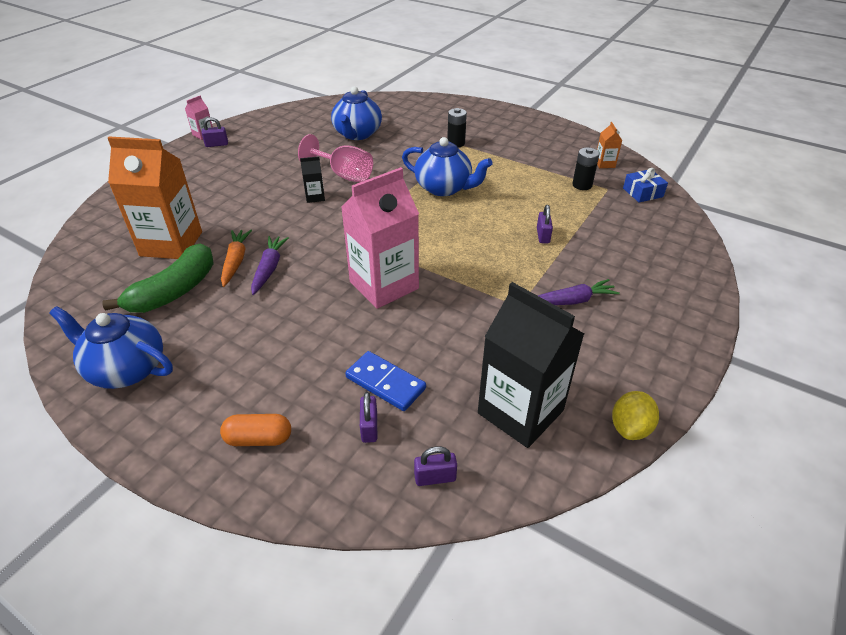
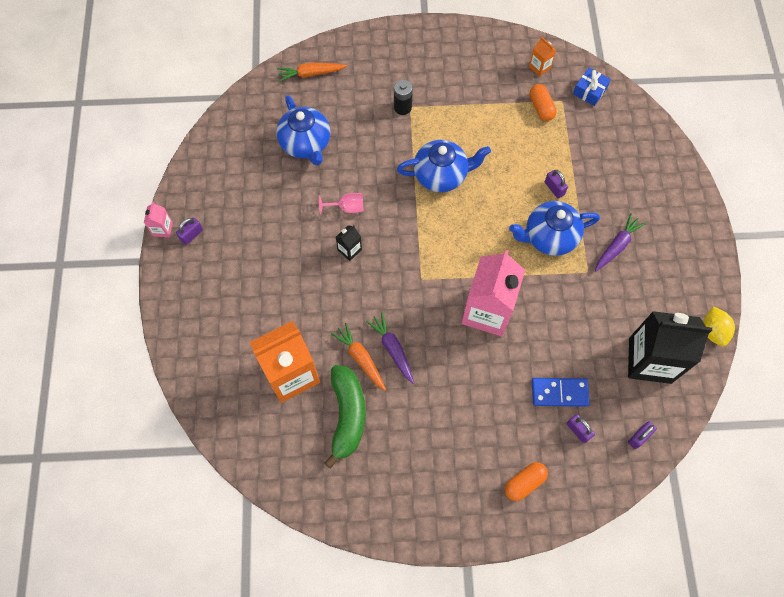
camera: 35 degrees left, 25 degrees up
blue teapot [49,306,173,389] -> blue teapot moved to [509,201,600,256]
pink goblet [298,134,373,183] -> pink goblet [319,193,363,214], size x0.61
black battery [572,147,600,190] -> orange capsule [530,84,557,121]
none -> orange carrot [277,63,347,82]

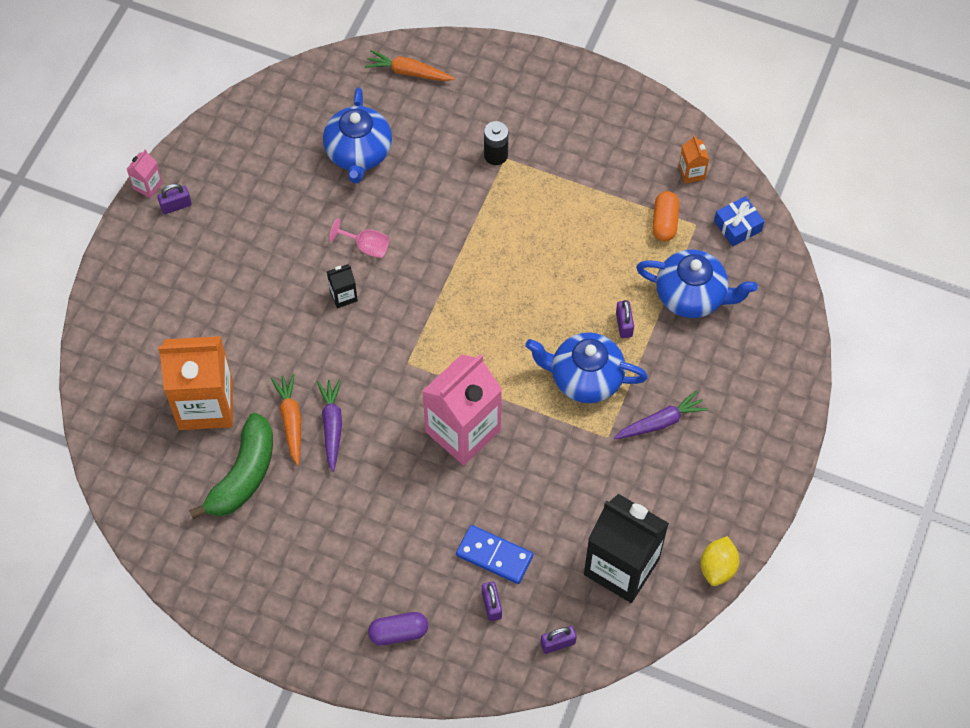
camera: 25 degrees right, 5 degrees down
blue teapot [397,140,491,192] -> blue teapot moved to [636,250,758,318]
orange capsule [505,462,548,501] -> purple capsule [368,612,428,646]

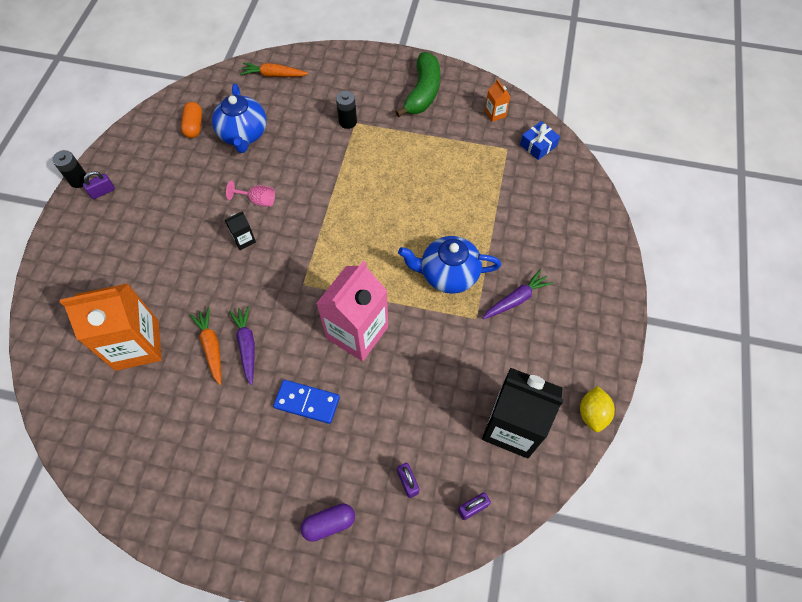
camera: 10 degrees left, 0 degrees up
pink carton [127,150,163,198] -> black battery [52,150,89,188]
green banana [189,413,273,519] -> green banana moved to [395,52,440,117]
blue domino [456,525,533,584] -> blue domino moved to [273,380,340,424]
purple padlock [616,300,634,338] -> none
blue teapot [636,250,758,318] -> none
orange capsule [653,191,679,241] -> orange capsule moved to [181,102,202,138]

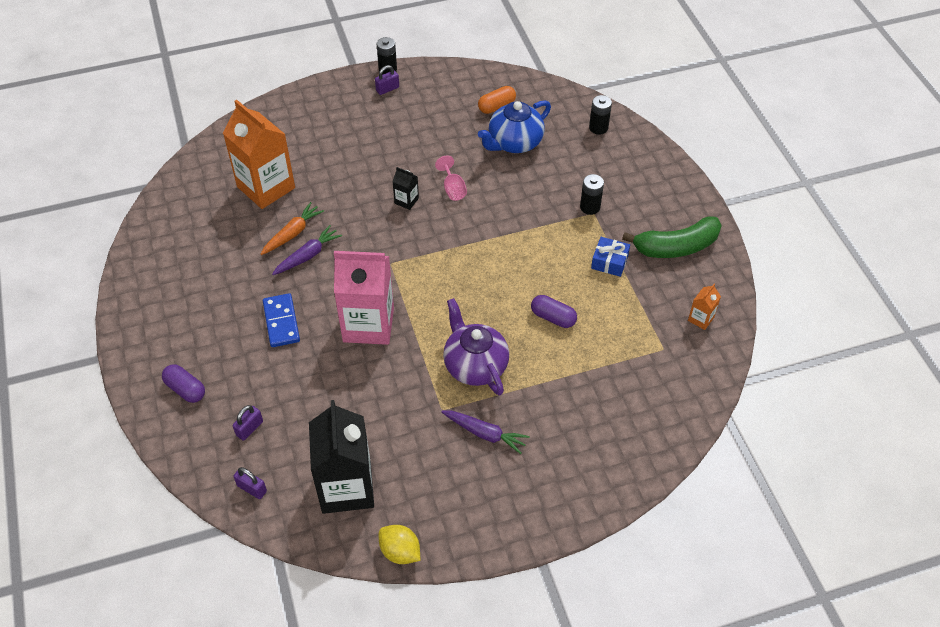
camera: 60 degrees right, 10 degrees down
purple padlock [83,171,115,199] -> purple padlock turned 60 degrees counterclockwise [375,65,399,95]
orange carrot [240,63,308,77] -> black battery [589,95,612,135]
blue teapot [398,236,501,294] -> purple teapot [443,298,509,395]
blue gift [520,121,560,160] -> blue gift moved to [591,237,630,277]
yellow lemon [580,386,615,432] -> yellow lemon turned 60 degrees clockwise [379,525,420,564]
none -> purple capsule [531,295,577,328]

